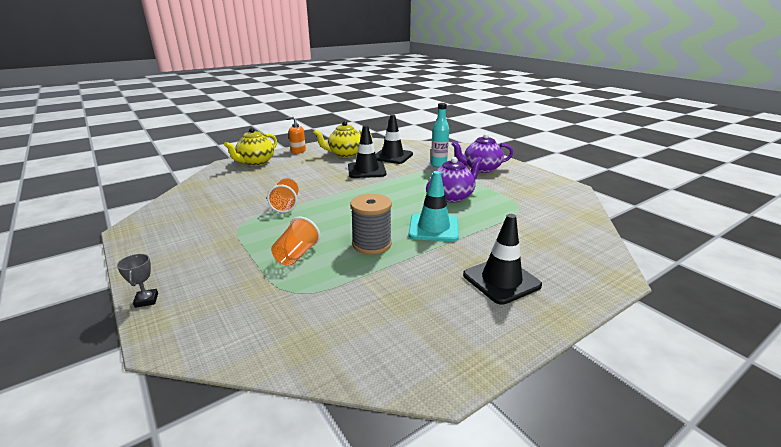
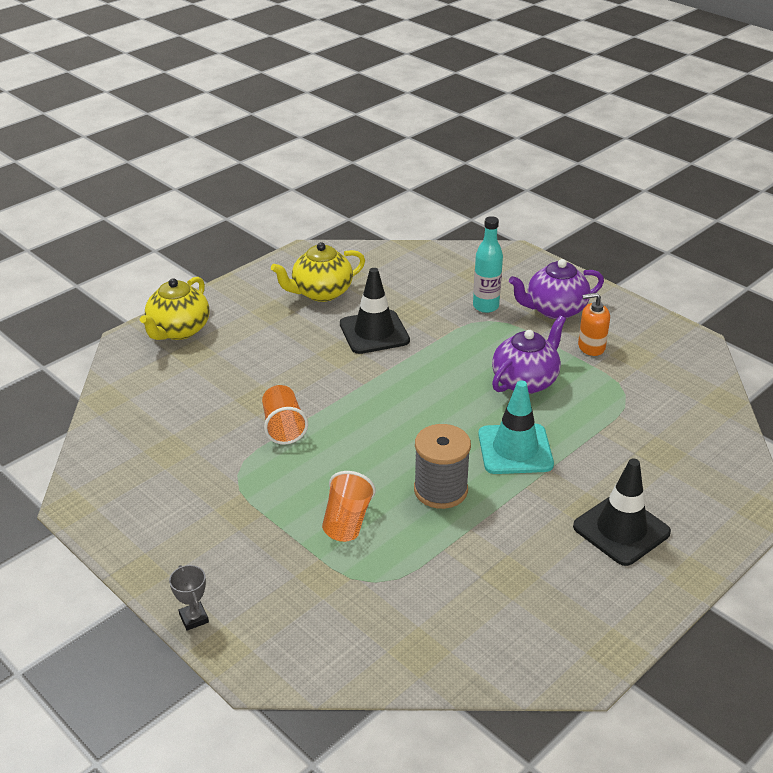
camera: 10 degrees left, 10 degrees up
orange soap dispenser [286,117,306,154] -> orange soap dispenser moved to [578,293,610,356]
black traffic cone [376,115,413,164] -> none

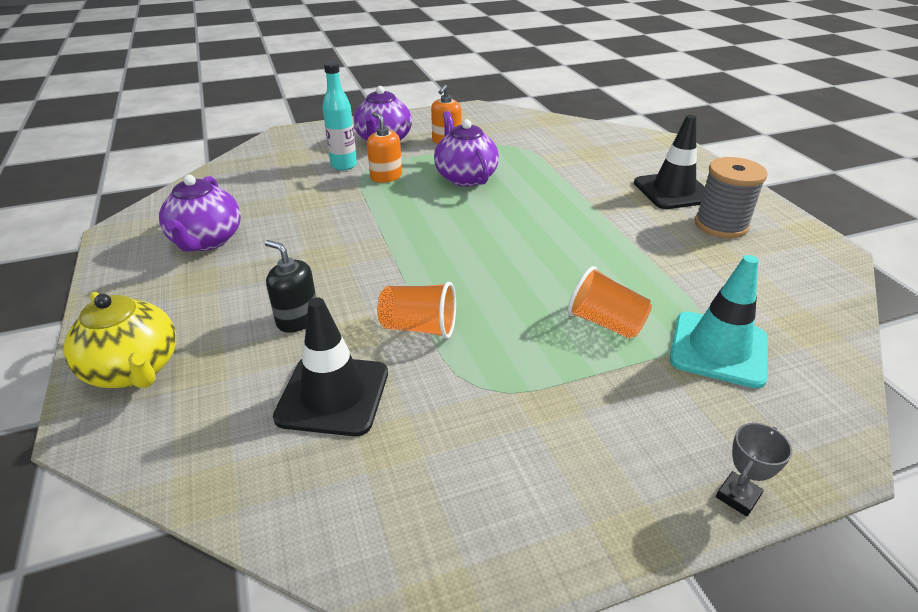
camera: 65 degrees left, 0 degrees up
grey trophy [169,565,209,631] -> grey trophy turned 45 degrees counterclockwise [716,423,792,517]
yellow teapot [271,242,365,302] -> purple teapot [159,175,241,252]
black traffic cone [340,268,410,354] -> black traffic cone moved to [273,297,388,436]
grey spool [414,424,471,509] -> grey spool moved to [695,157,768,238]
turquoise traffic cone [478,380,554,474] -> turquoise traffic cone moved to [670,255,768,388]
none -> black soap dispenser [265,240,316,333]
none -> orange soap dispenser [367,112,402,183]

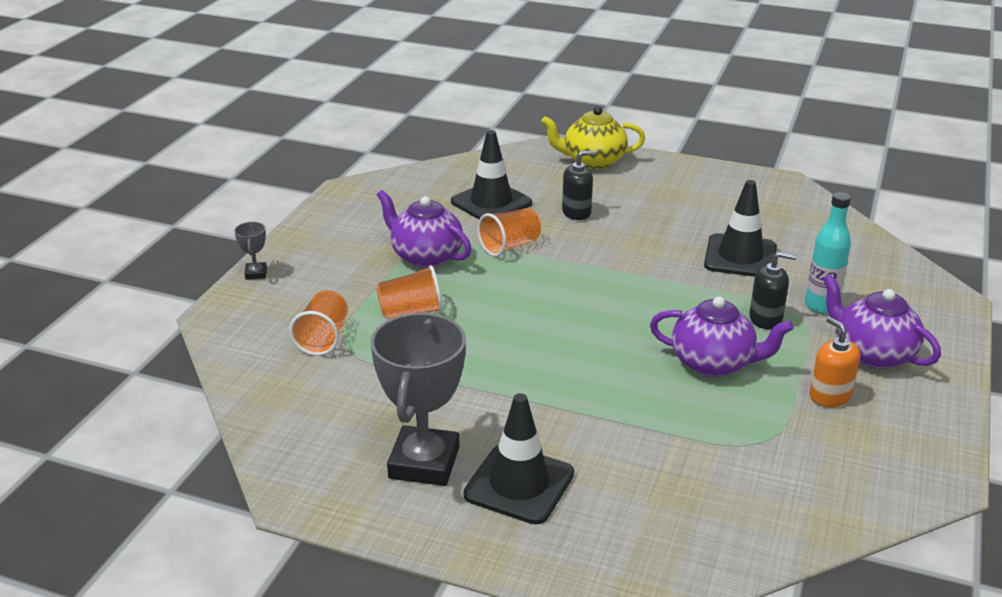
camera: 130 degrees right, 5 degrees down
purple teapot [159,175,241,252] -> purple teapot moved to [377,190,472,268]
orange soap dispenser [367,112,402,183] -> black soap dispenser [749,252,796,329]
turquoise traffic cone [670,255,768,388] -> orange cup [289,290,348,356]
grey spool [695,157,768,238] -> grey trophy [371,313,466,486]
none -> black traffic cone [704,180,777,277]

